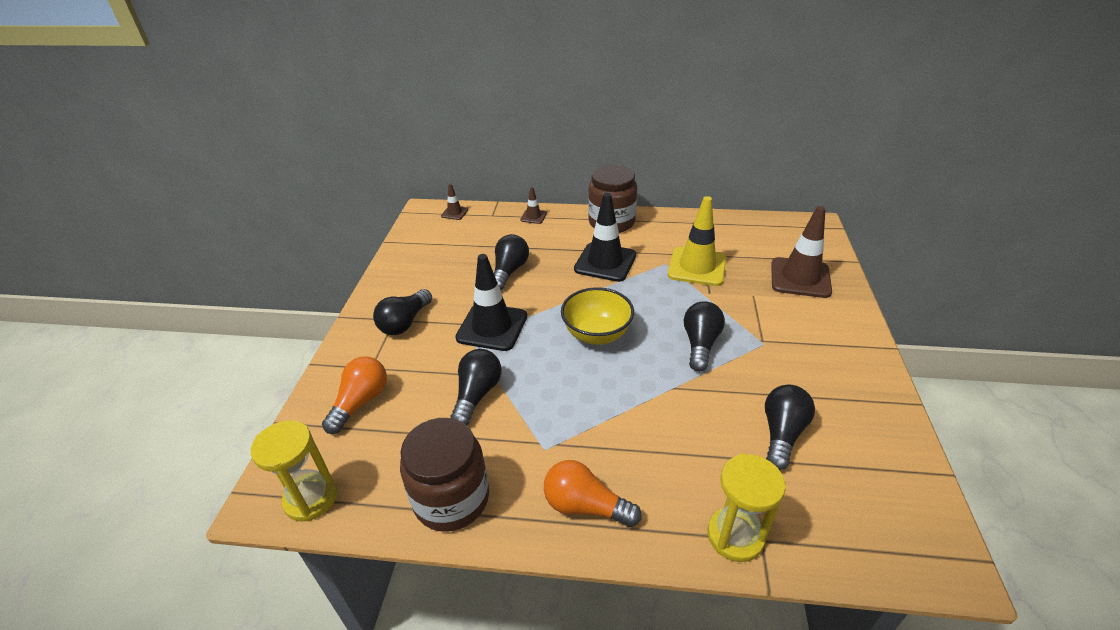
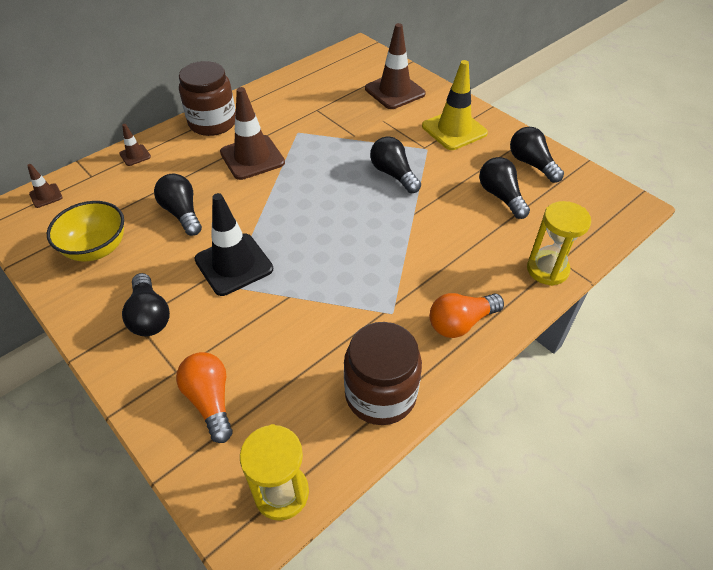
camera: 50 degrees left, 10 degrees up
black light bulb [450,349,501,426] -> black light bulb moved to [510,127,564,183]
yellow bowl [561,287,634,345] -> yellow bowl moved to [47,201,124,261]
black traffic cone [574,193,636,282] -> brown traffic cone [220,87,285,180]
yellow traffic cone [668,196,727,286] -> yellow traffic cone moved to [422,60,488,150]

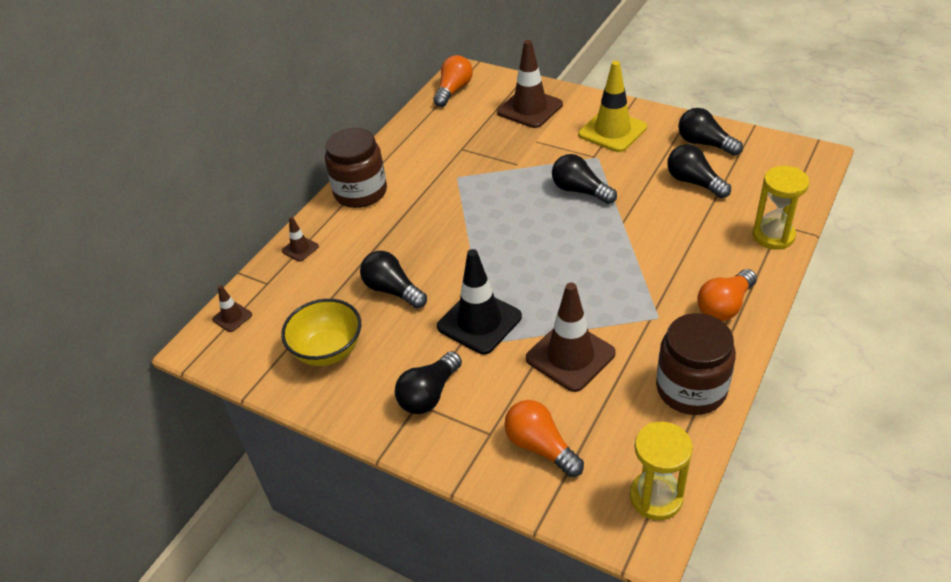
camera: 15 degrees left, 5 degrees down
black light bulb [122,273,170,336] -> black light bulb turned 75 degrees clockwise [395,351,462,414]
brown traffic cone [220,87,285,180] -> brown traffic cone moved to [526,283,616,392]
none -> orange light bulb [433,55,473,107]

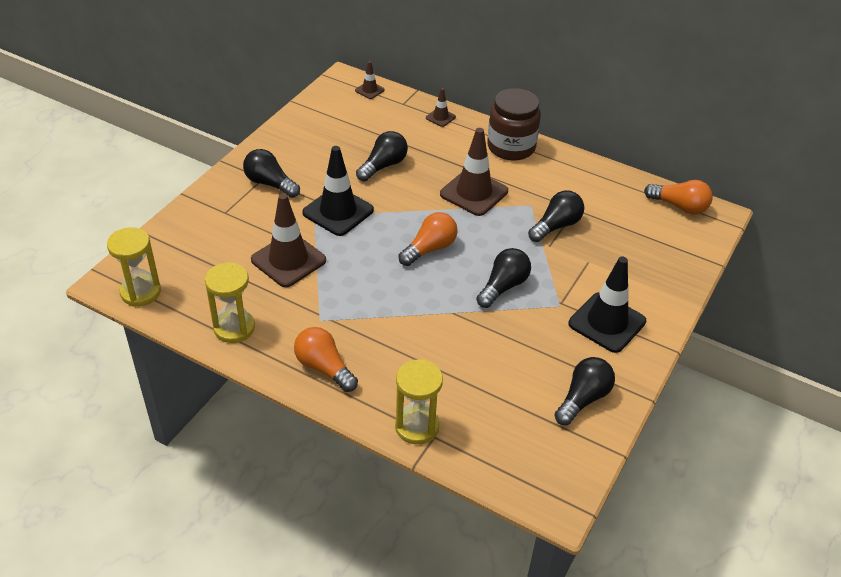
camera: 85 degrees right, 0 degrees up
yellow bowl [281,299,361,366] -> none
brown traffic cone [497,40,563,128] -> brown traffic cone moved to [440,128,508,216]
orange light bulb [504,400,584,477] -> orange light bulb moved to [399,212,458,266]
yellow traffic cone [578,61,647,152] -> black traffic cone [569,256,646,353]
brown jar [656,313,736,415] -> yellow hourglass [205,262,255,343]
black light bulb [667,144,731,198] -> black light bulb moved to [528,191,584,242]

